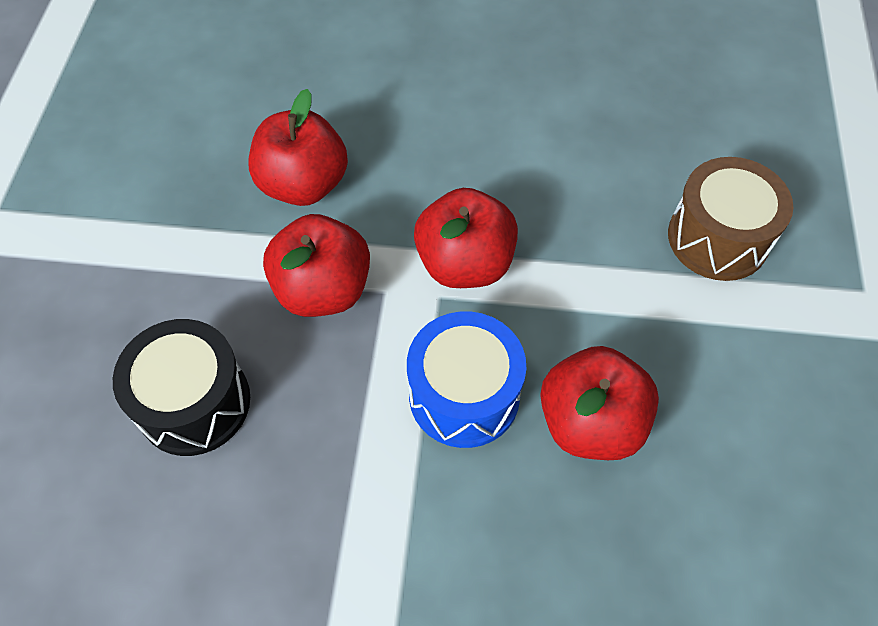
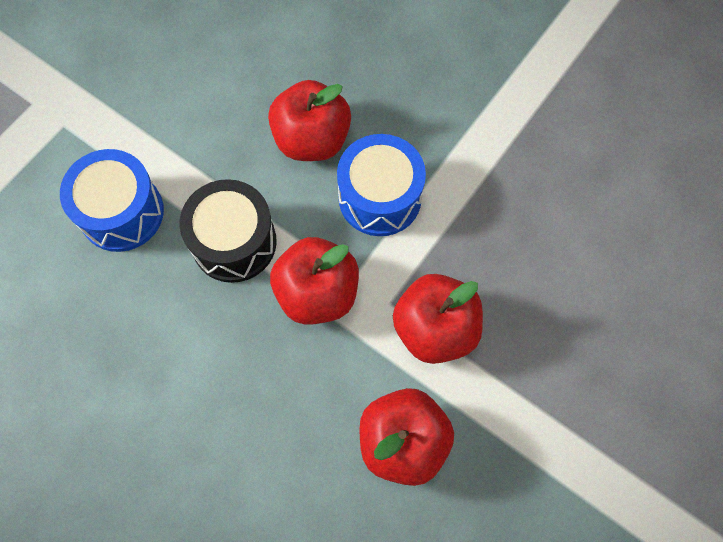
camera: 150 degrees left, 10 degrees up
black drum [113,319,250,456] -> black drum moved to [180,179,277,283]
brown drum [668,157,794,281] -> blue drum [60,149,164,252]

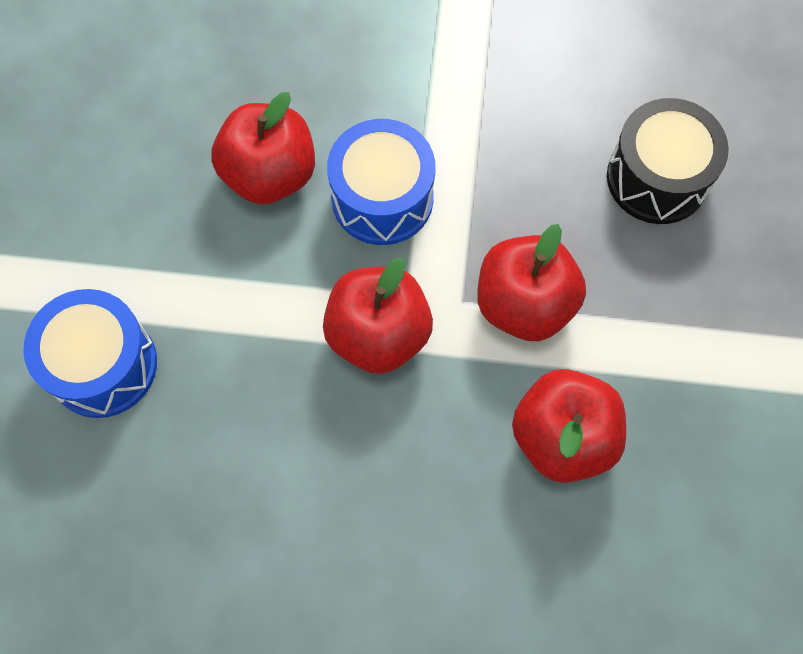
camera: 30 degrees left, 0 degrees up
black drum [180,179,277,283] -> black drum moved to [607,98,729,224]

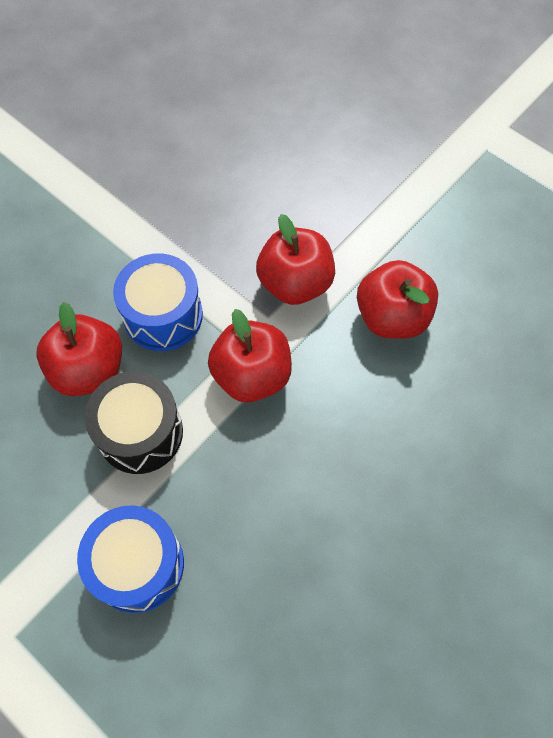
camera: 55 degrees left, 5 degrees down
black drum [607,98,729,224] -> black drum moved to [85,372,183,474]

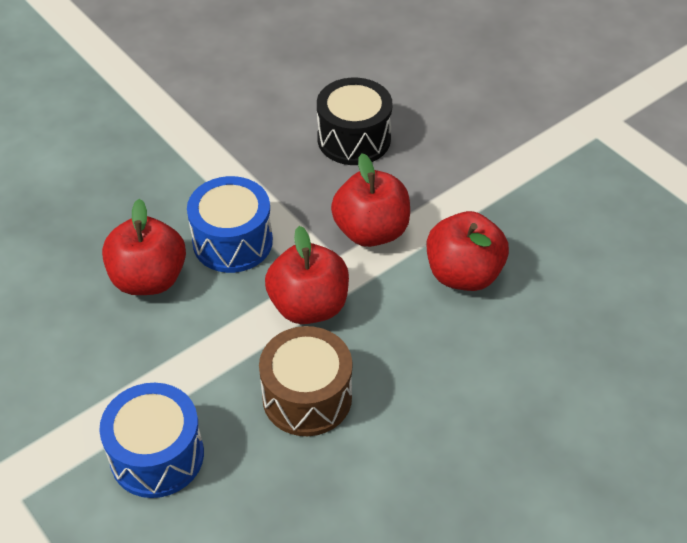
camera: 10 degrees right, 15 degrees down
black drum [85,372,183,474] -> black drum moved to [317,78,393,165]
none -> brown drum [259,326,352,436]

